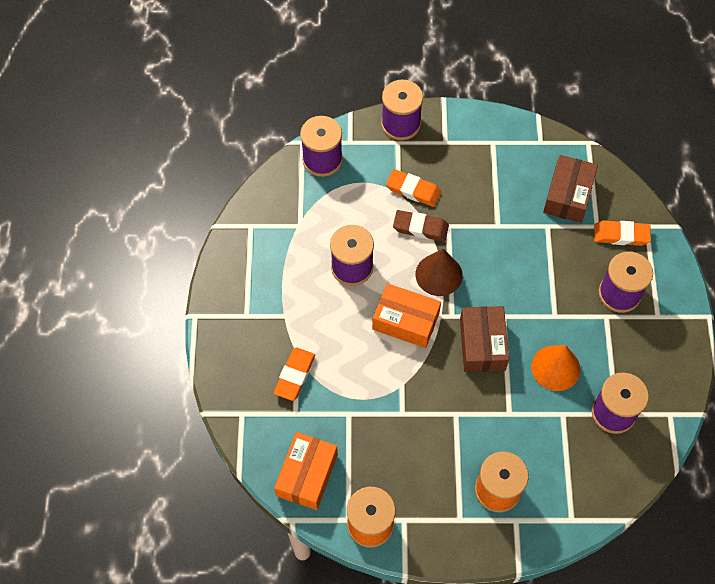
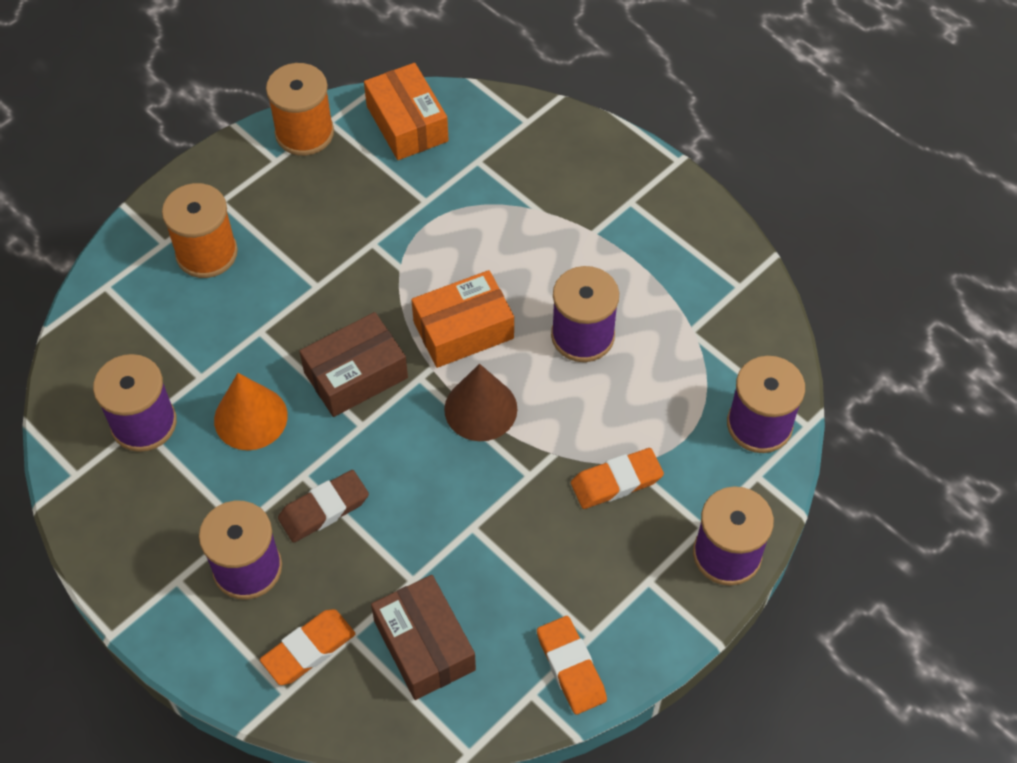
camera: 135 degrees right, 5 degrees down
orange eraser [274,347,315,401] -> orange eraser moved to [537,616,607,715]
brown eraser [393,210,449,242] -> brown eraser moved to [278,470,369,543]
brown box [460,306,509,372] -> brown box turned 75 degrees counterclockwise [299,312,408,417]

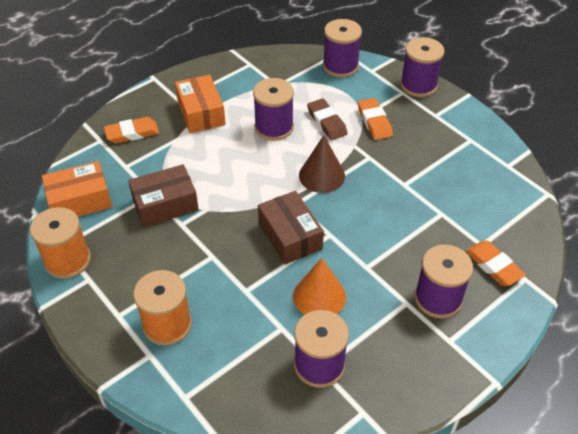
camera: 85 degrees left, 10 degrees down
brown eraser [278,470,369,543] -> brown eraser moved to [307,98,348,140]
brown box [371,575,476,700] -> brown box moved to [128,164,199,227]
orange box [411,270,514,368] -> orange box moved to [175,75,226,133]
orange eraser [537,616,607,715] -> orange eraser moved to [104,117,159,143]

